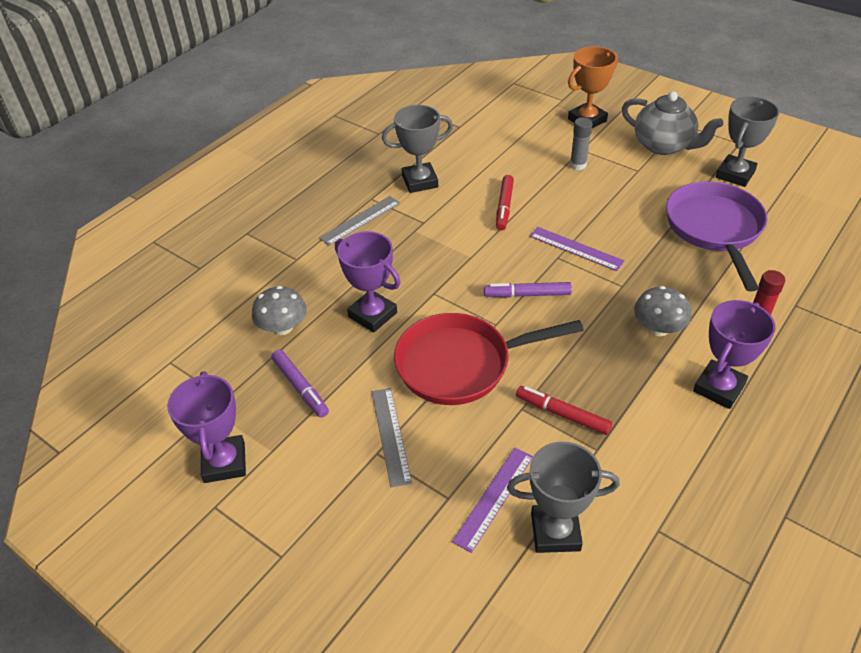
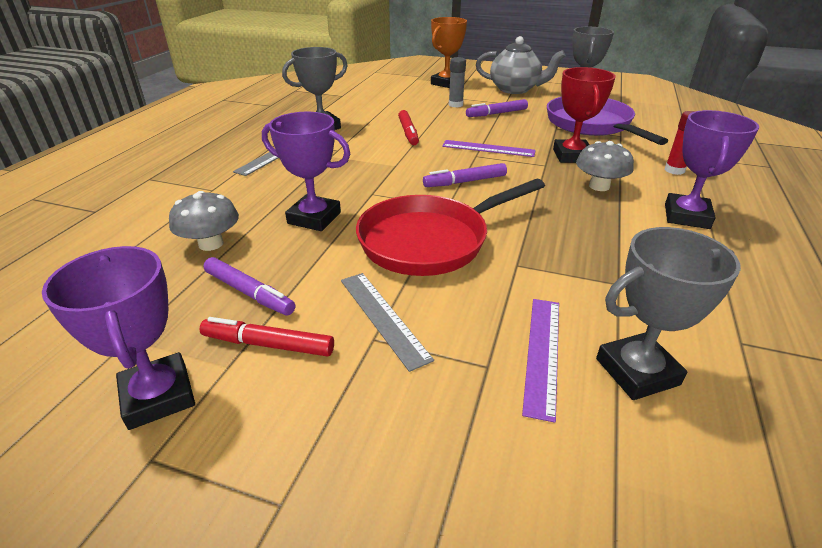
camera: 20 degrees left, 10 degrees down
red marker [516,386,612,435] -> red marker moved to [199,317,334,357]
none -> purple marker [466,99,528,117]
none -> red trophy [553,67,616,163]

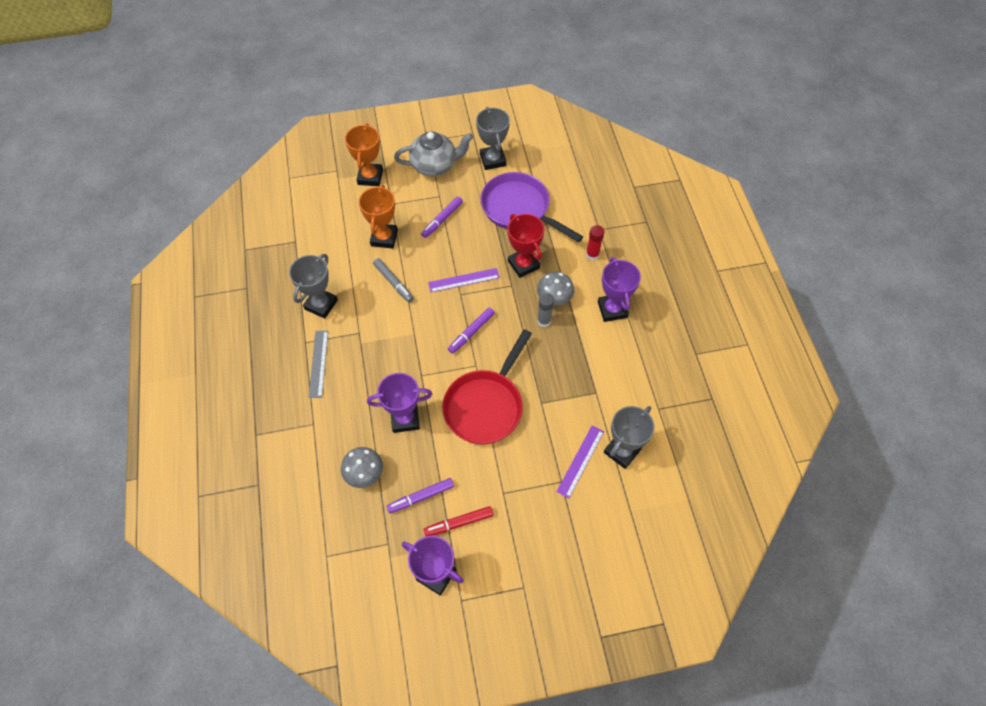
camera: 30 degrees left, 25 degrees up
purple marker [204,257,295,315] -> purple marker turned 150 degrees clockwise [386,478,454,514]
grey ruler [341,273,434,372] -> none
red marker [398,110,419,145] -> grey marker [373,258,414,303]
grey glue stick [449,57,466,107] -> grey glue stick moved to [537,293,554,327]
purple ruler [522,299,559,423] -> purple ruler turned 45 degrees clockwise [556,426,604,498]
none -> orange trophy [359,185,398,249]

